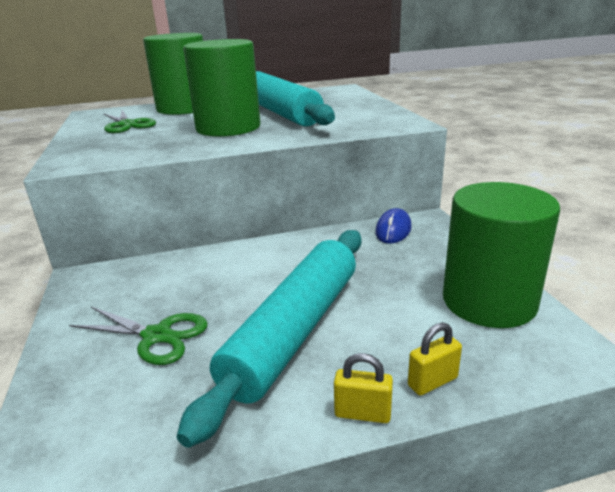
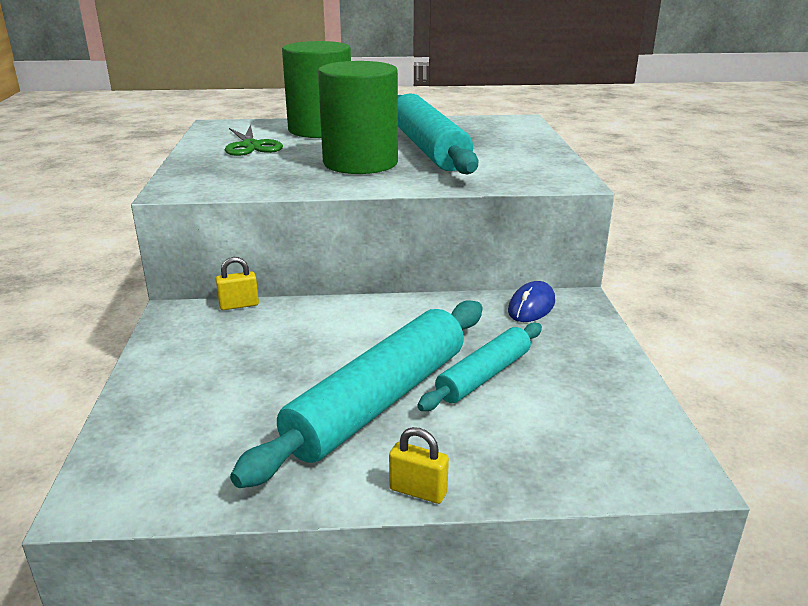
camera: 10 degrees right, 0 degrees up
green scissors [69,307,208,365] -> none
yellow padlock [408,323,462,396] -> yellow padlock moved to [216,257,259,310]
green cylinder [443,182,560,328] -> none
none -> turquoise rolling pin [417,323,542,411]

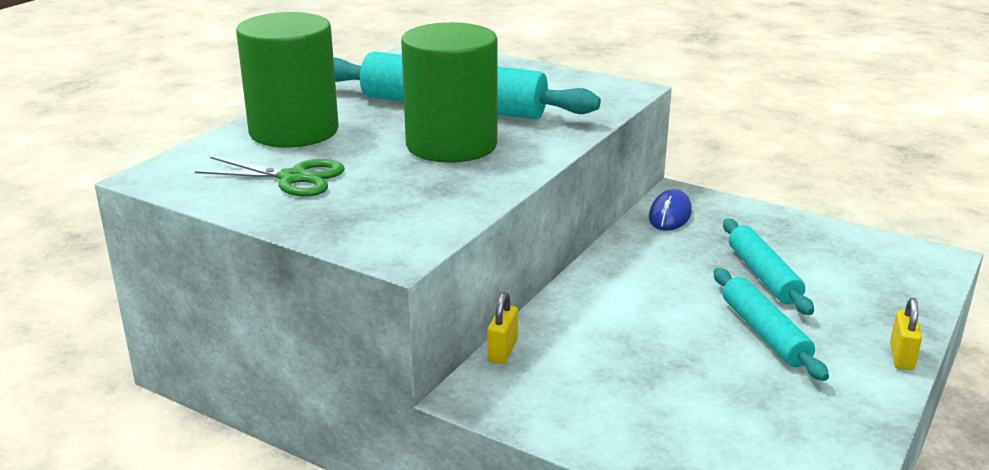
camera: 55 degrees left, 0 degrees up
turquoise rolling pin [230,300,482,488] -> turquoise rolling pin [714,268,829,381], size x0.57
yellow padlock [389,427,449,504] -> yellow padlock turned 45 degrees counterclockwise [890,298,922,370]
blue mouse [508,281,555,322] -> blue mouse turned 45 degrees clockwise [649,189,692,231]

